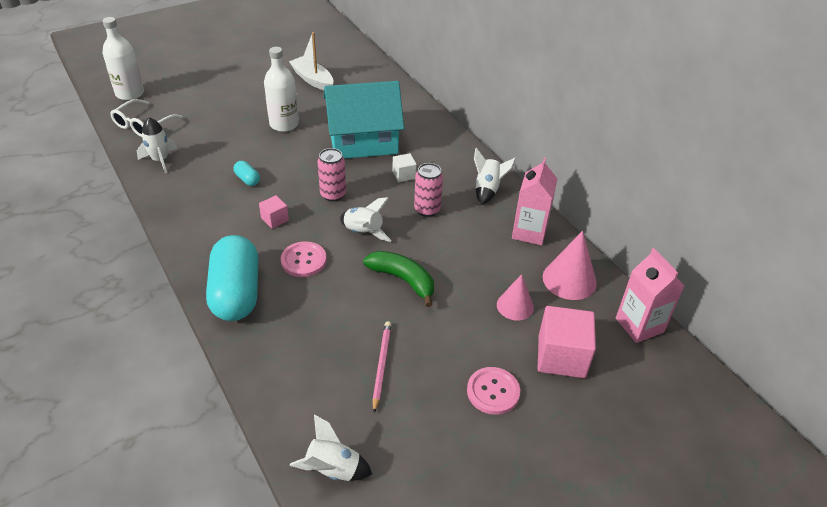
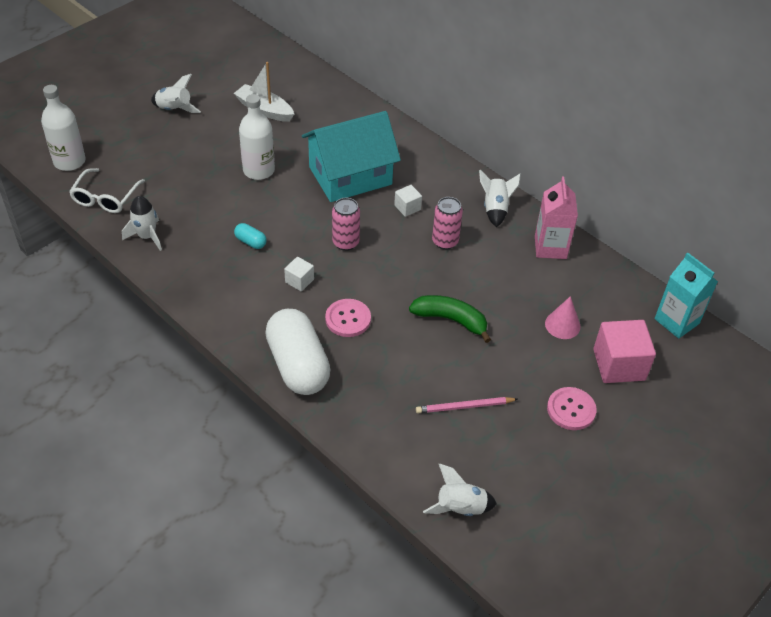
camera: 15 degrees left, 5 degrees up
turquoise capsule [206,235,258,321] -> white capsule [265,309,331,395]
pink cube [259,195,289,229] -> white cube [284,257,314,291]
white rocket [340,197,392,242] -> white rocket moved to [151,74,201,113]
pink pencil [372,321,392,413] -> pink pencil turned 90 degrees counterclockwise [416,397,518,413]
pink cone [543,231,597,300] -> none
pink carton [616,248,684,343] -> turquoise carton [655,252,718,338]

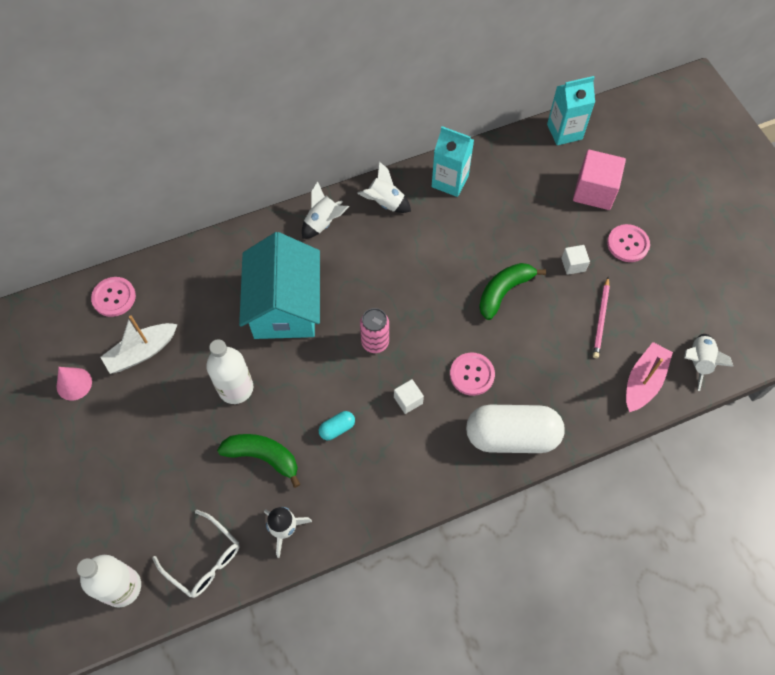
camera: 65 degrees left, 15 degrees up
white rocket [151,74,201,113] -> white rocket moved to [302,181,349,239]
white cube [394,185,422,217] -> white cube moved to [561,245,590,275]
pink can [432,197,463,250] -> none
pink carton [535,177,578,259] -> turquoise carton [432,126,474,197]
pink cone [545,296,581,339] -> pink cone moved to [57,367,92,401]
none -> pink button [91,277,136,317]
none -> green banana [217,434,301,488]
none -> pink boat [626,342,673,412]

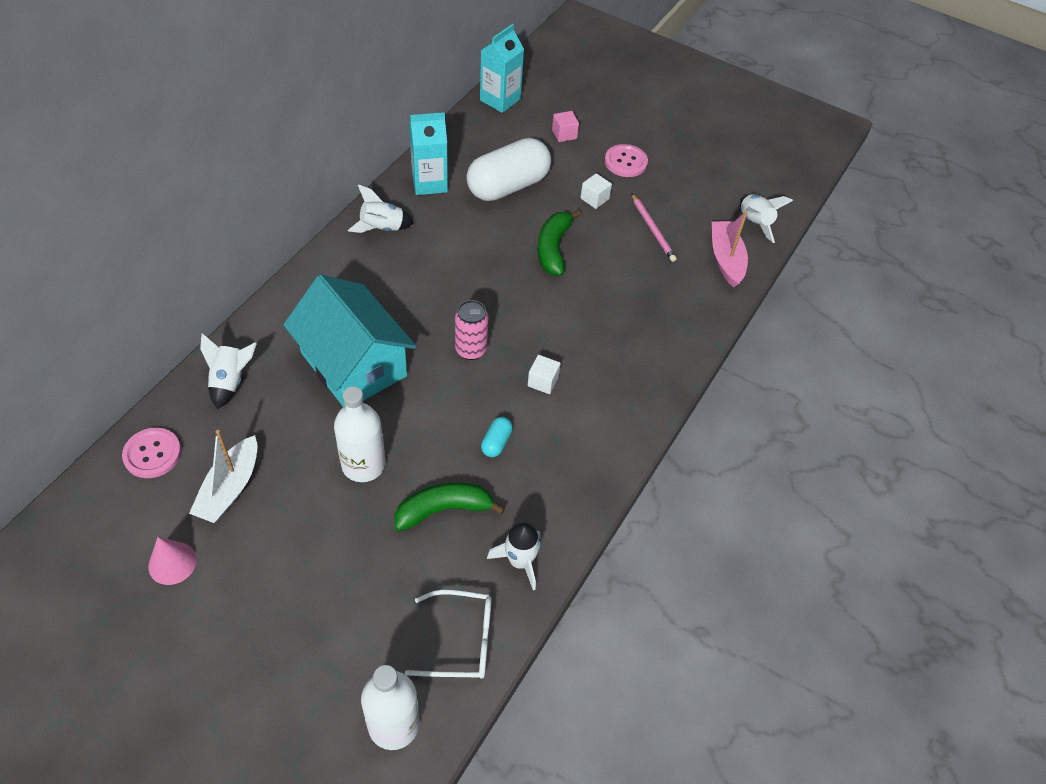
camera: 40 degrees left, 10 degrees down
white rocket [302,181,349,239] -> white rocket moved to [200,333,257,409]
pink button [450,353,495,396] -> none
white capsule [466,405,565,453] -> white capsule moved to [466,138,551,201]
pink cube [573,150,626,210] -> pink cube [552,111,579,142], size x0.51

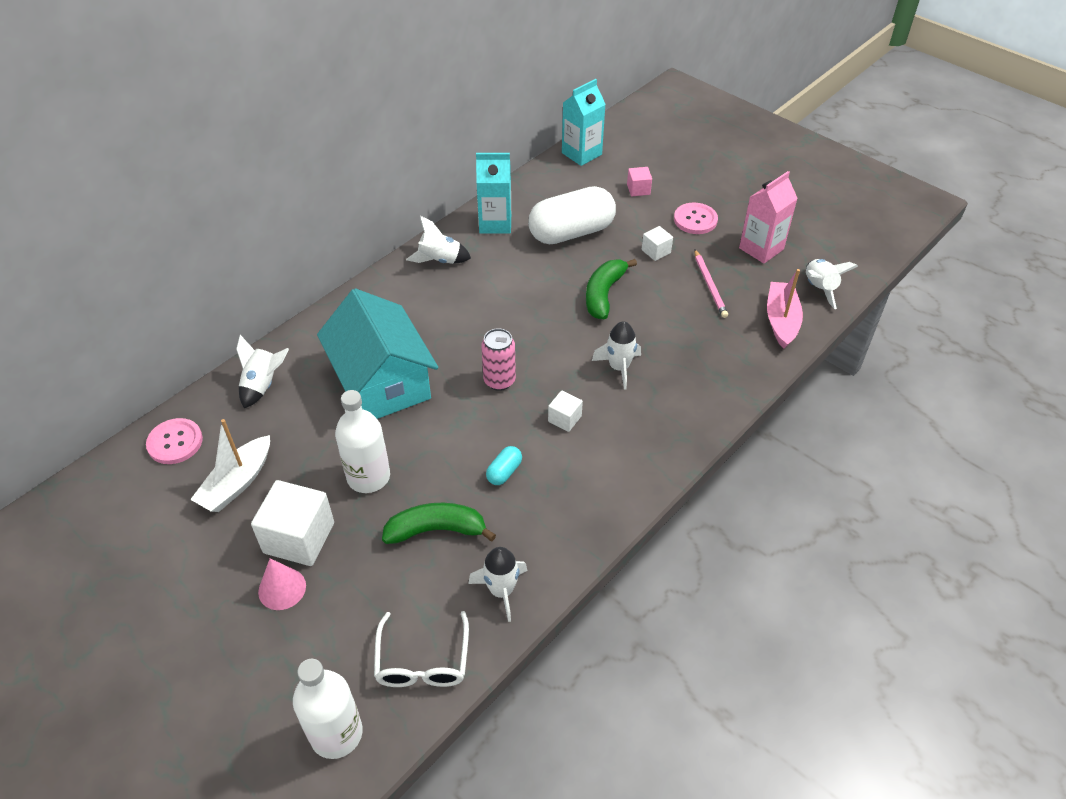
camera: 15 degrees right, 5 degrees down
pink cone [148,537,197,585] -> pink cone moved to [258,558,306,610]
white glasses [405,590,492,679] -> white glasses turned 75 degrees clockwise [374,611,469,687]
none -> white cube [251,480,334,566]
none -> white rocket [592,321,641,390]
none -> pink carton [739,171,798,263]

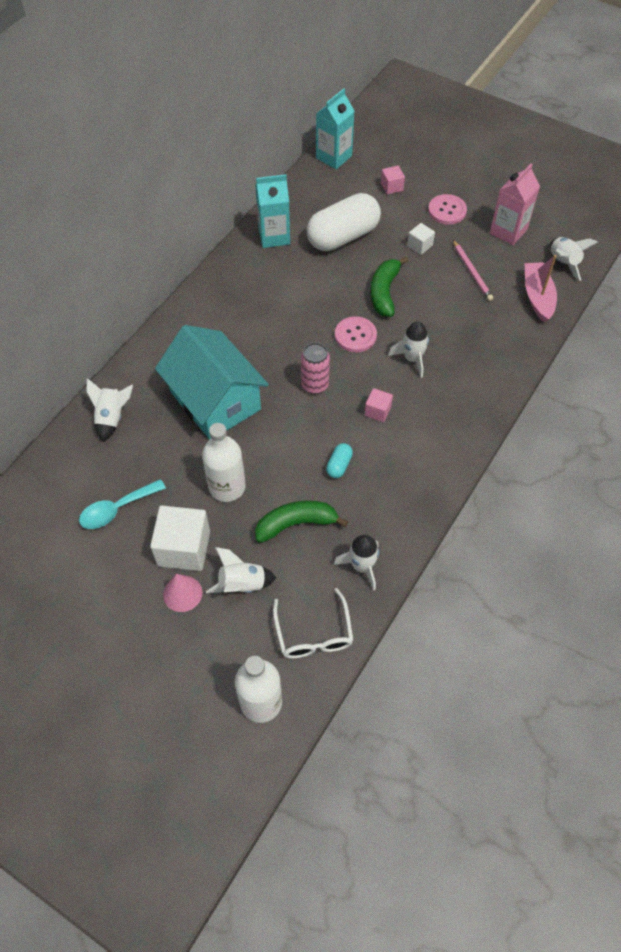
camera: 10 degrees left, 10 degrees up
pink button [146,418,203,464] -> pink button moved to [335,316,377,352]
white boat [190,419,270,512] -> turquoise spoon [79,479,166,529]
white rocket [406,216,471,264] -> white rocket moved to [206,547,276,593]
white cube [548,390,583,432] -> pink cube [365,388,393,422]

